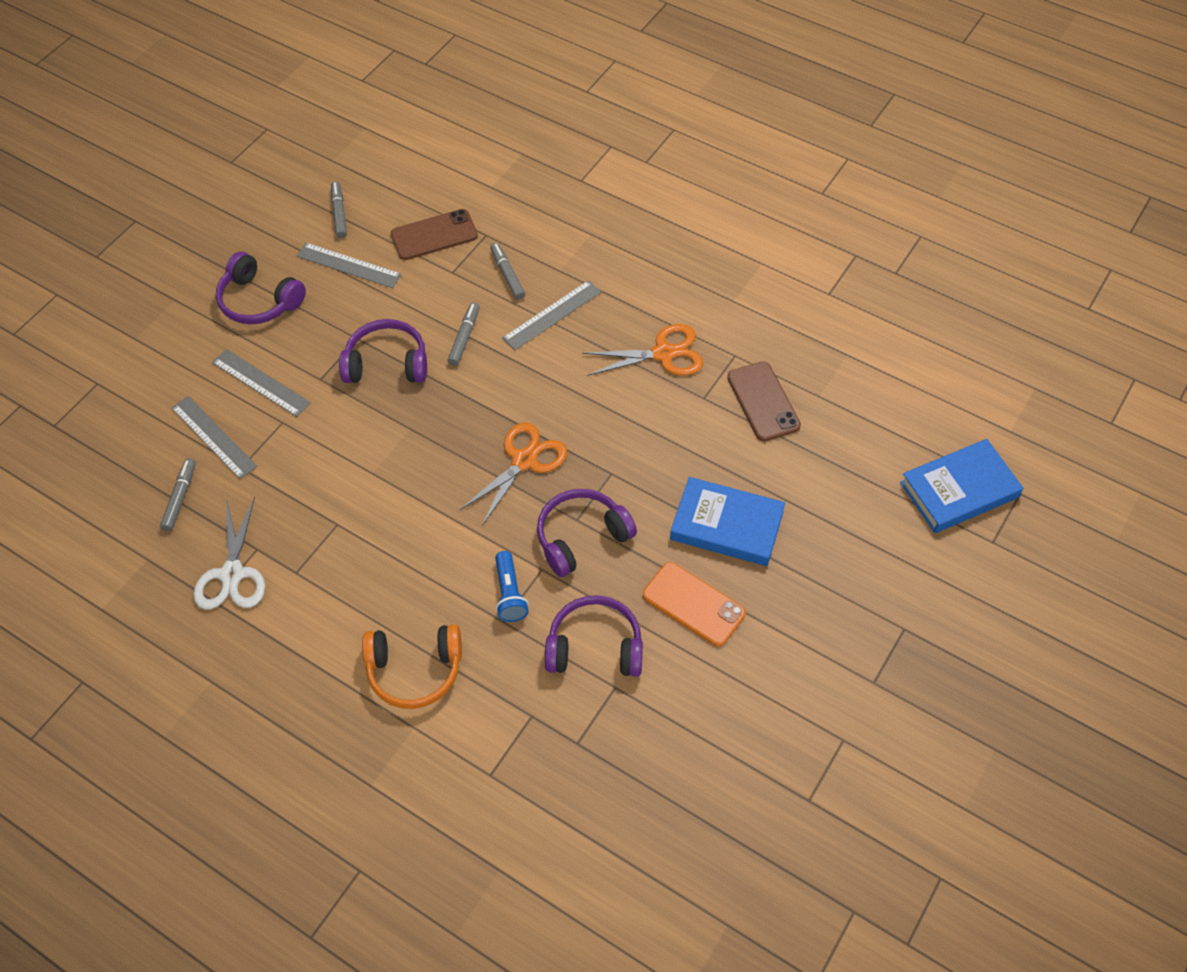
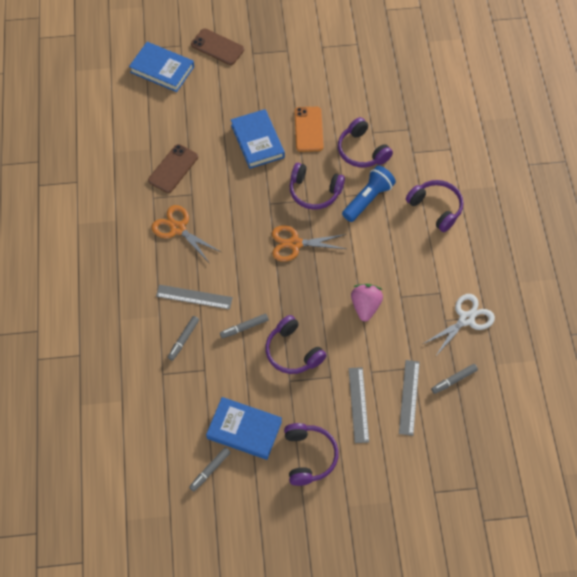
camera: 130 degrees left, 5 degrees up
grey ruler [297,243,402,288] -> blue book [206,397,282,460]
orange headphones [362,624,462,709] -> purple headphones [406,180,464,232]
brown phone [391,209,478,260] -> brown phone moved to [191,29,244,65]
blue flashlight [495,551,529,622] -> blue flashlight [342,165,396,222], size x1.52
none -> pink strawberry [351,284,383,321]

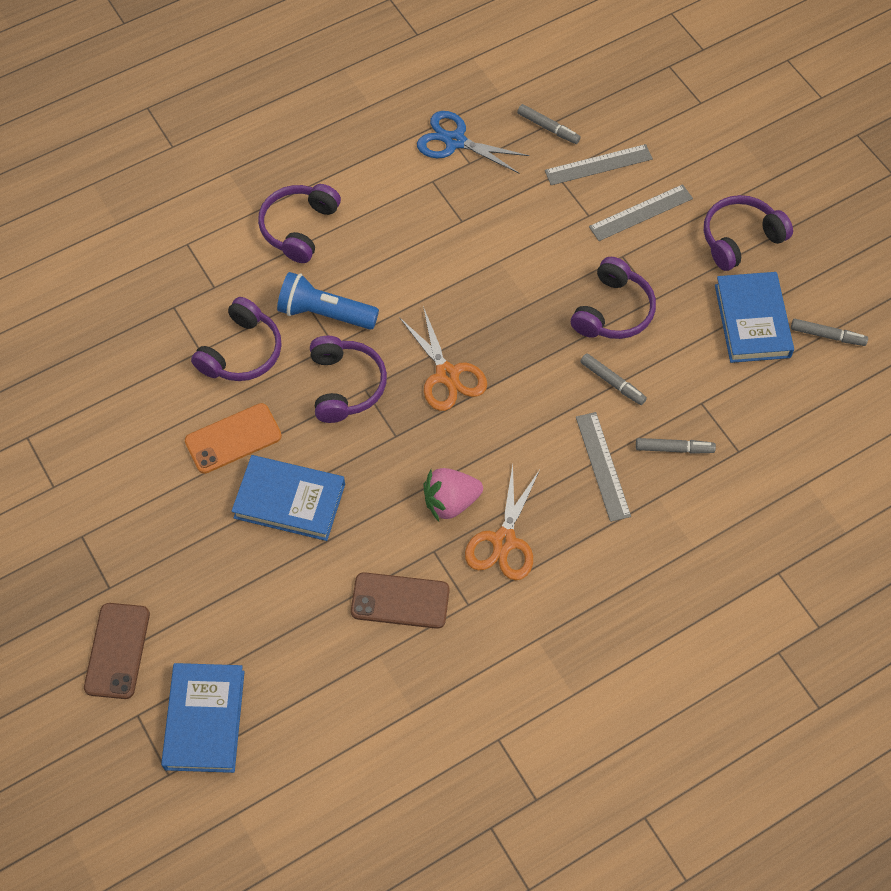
camera: 115 degrees left, 0 degrees up
blue book [231,109,285,169] -> blue book turned 60 degrees clockwise [231,455,345,541]
pink strawberry [351,284,383,321] -> pink strawberry moved to [424,468,483,521]
white scissors [423,294,495,357] -> blue scissors [417,111,529,174]

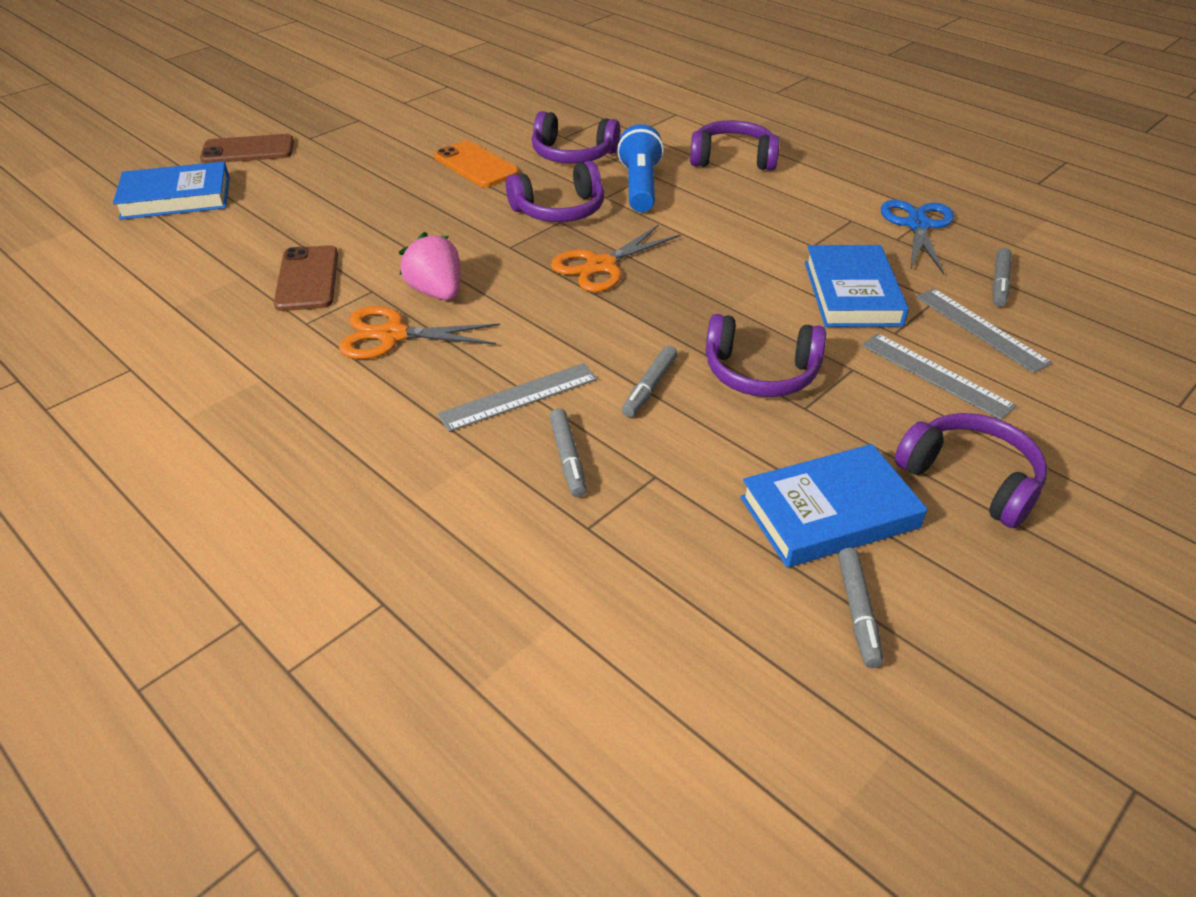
camera: 75 degrees right, 20 degrees down
blue book [231,455,345,541] -> blue book moved to [805,245,909,327]

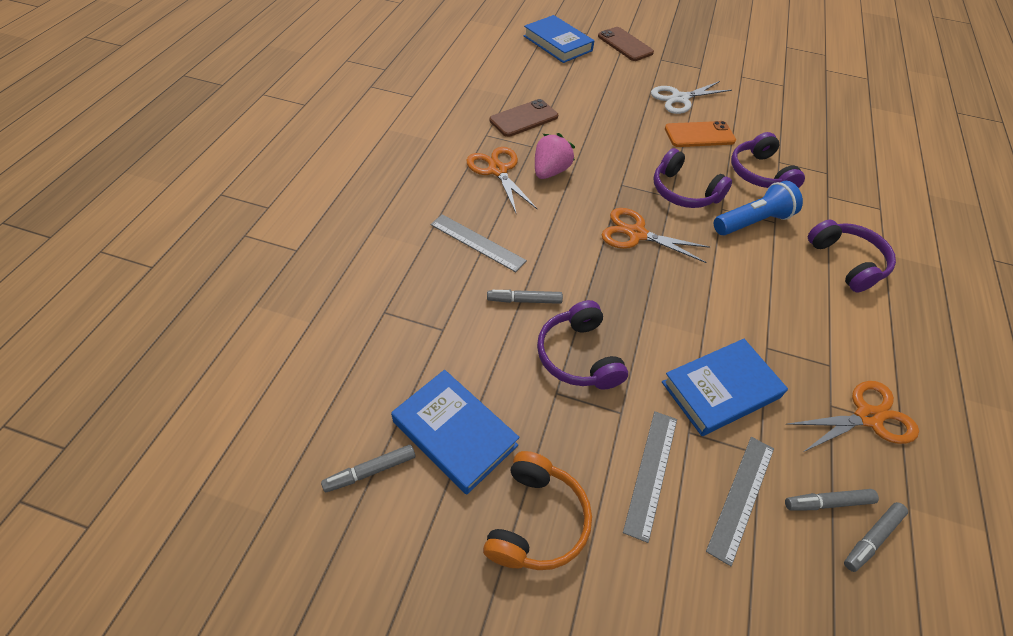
camera: 60 degrees right, 10 degrees up
orange phone [434,141,519,187] -> orange phone turned 60 degrees clockwise [665,121,736,147]
grey marker [550,408,587,497] -> grey marker moved to [844,502,908,572]
blue scissors [881,200,954,274] -> orange scissors [787,381,919,452]
purple headphones [895,413,1047,528] -> orange headphones [483,451,592,570]
none -> white scissors [651,81,732,114]

